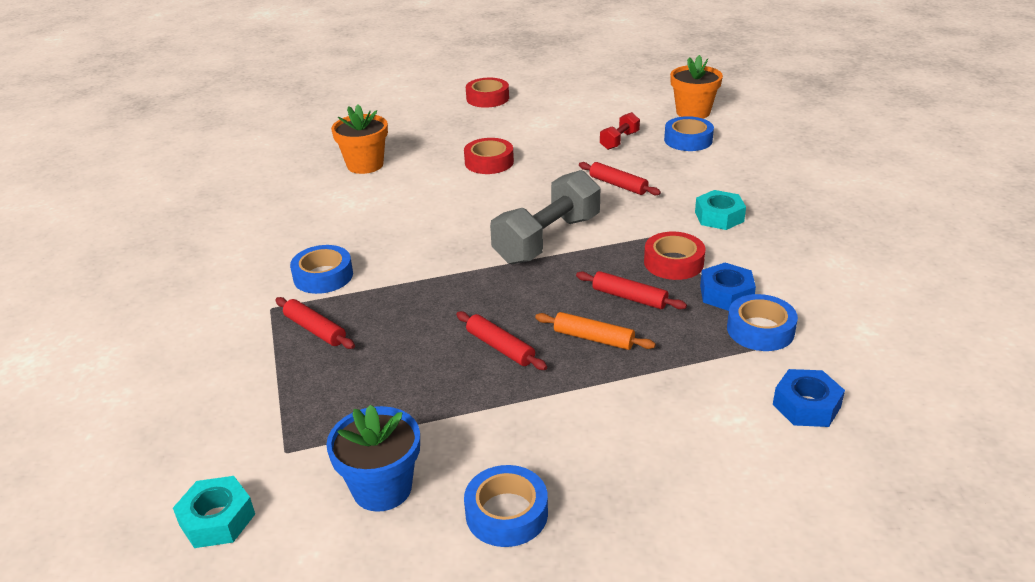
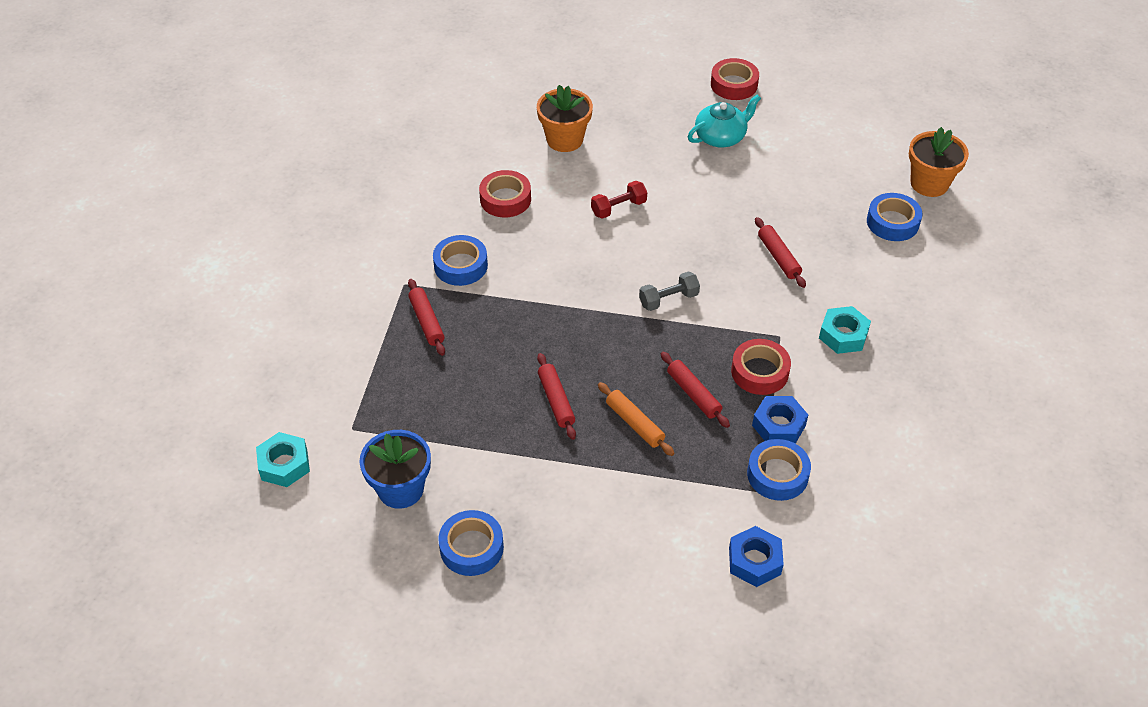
camera: 25 degrees right, 15 degrees up
red tape [464,138,514,174] -> red tape moved to [479,170,531,218]
grey dumbbell [490,170,600,264] -> grey dumbbell [639,271,700,311], size x0.49
red dumbbell [600,112,640,150] -> red dumbbell moved to [591,181,647,219]
none -> turquoise teapot [688,95,761,147]

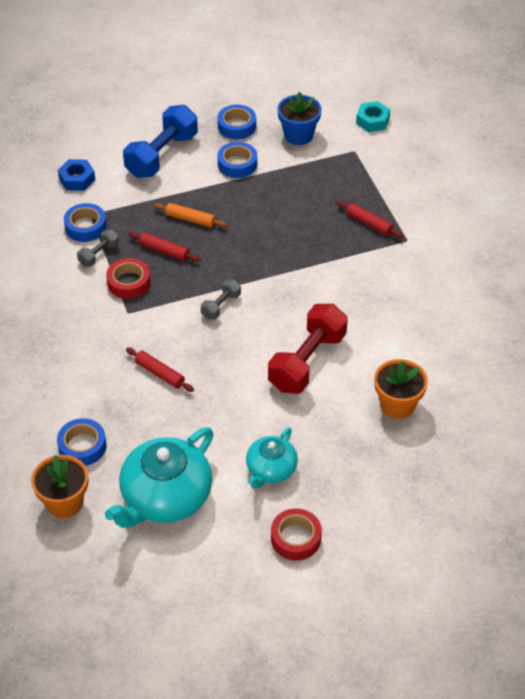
camera: 150 degrees right, 0 degrees up
blue tape [433,235,488,286] -> blue tape moved to [217,142,257,178]
red tape [479,170,531,218] -> none
red rolling pin [537,353,576,440] -> none
red dumbbell [591,181,647,219] -> red dumbbell [268,304,348,394], size x2.06
blue nut [752,396,808,444] -> grey dumbbell [77,229,119,267]
turquoise nut [819,306,871,354] -> none
none -> turquoise teapot [105,427,213,528]
none -> blue dumbbell [123,105,198,178]

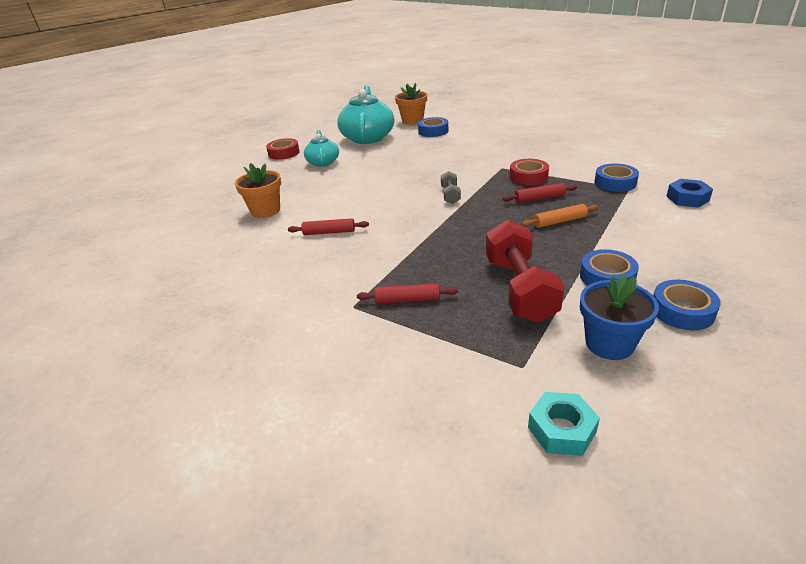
camera: 145 degrees right, 15 degrees down
grey dumbbell [77,229,119,267] -> none
blue dumbbell [123,105,198,178] -> none
red rolling pin [126,347,194,392] -> red rolling pin moved to [288,218,369,235]
red dumbbell [268,304,348,394] -> red dumbbell moved to [486,220,565,323]

